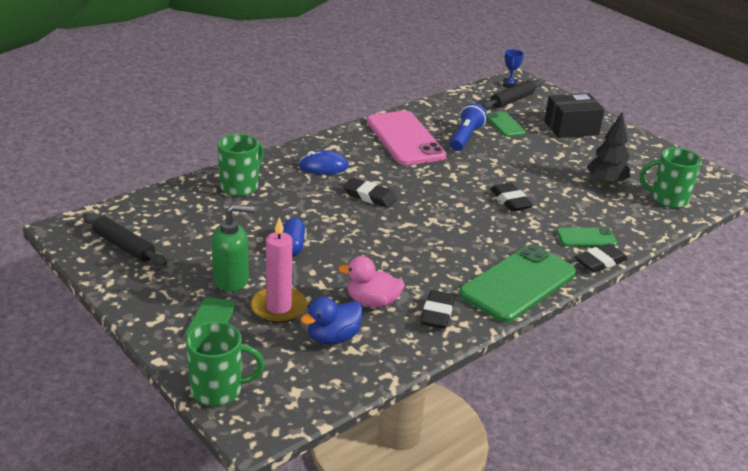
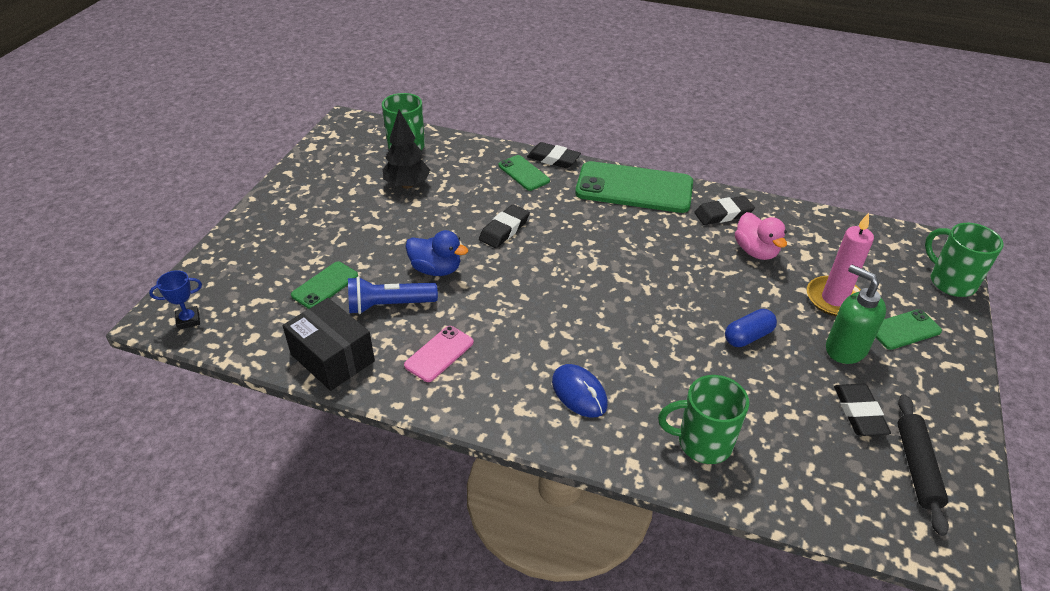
camera: 120 degrees left, 10 degrees up
blue duck [300,297,363,345] -> blue duck moved to [405,230,468,276]
black eraser [343,178,397,208] -> black eraser moved to [834,384,891,436]
pink phone [367,111,446,165] -> pink phone [404,326,474,382], size x0.49
black rolling pin [482,80,543,109] -> none
black box [544,93,605,138] -> black box moved to [282,298,375,391]

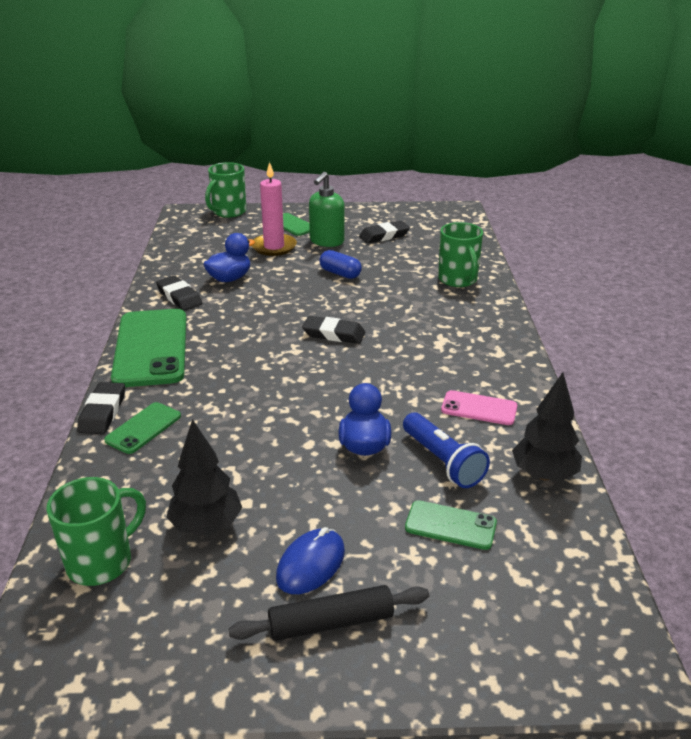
camera: 110 degrees left, 10 degrees down
blue trophy [149,270,202,330] -> none
black box [282,298,375,391] -> black tree [512,372,582,481]
black eraser [479,204,530,248] -> black eraser moved to [302,316,365,344]
blue mouse [552,364,608,417] -> blue mouse moved to [276,527,345,594]
pink duck [735,212,787,260] -> blue duck [203,233,255,282]
black rolling pin [898,394,949,536] -> black rolling pin moved to [228,585,429,641]

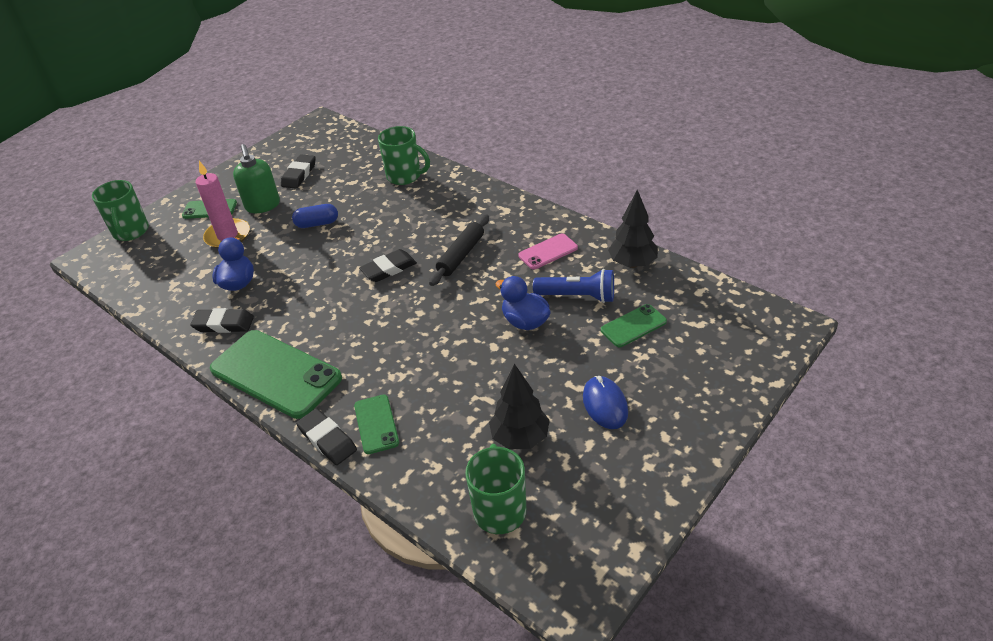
camera: 45 degrees left, 10 degrees up
black rolling pin [228,585,429,641] -> black rolling pin moved to [429,214,489,286]

